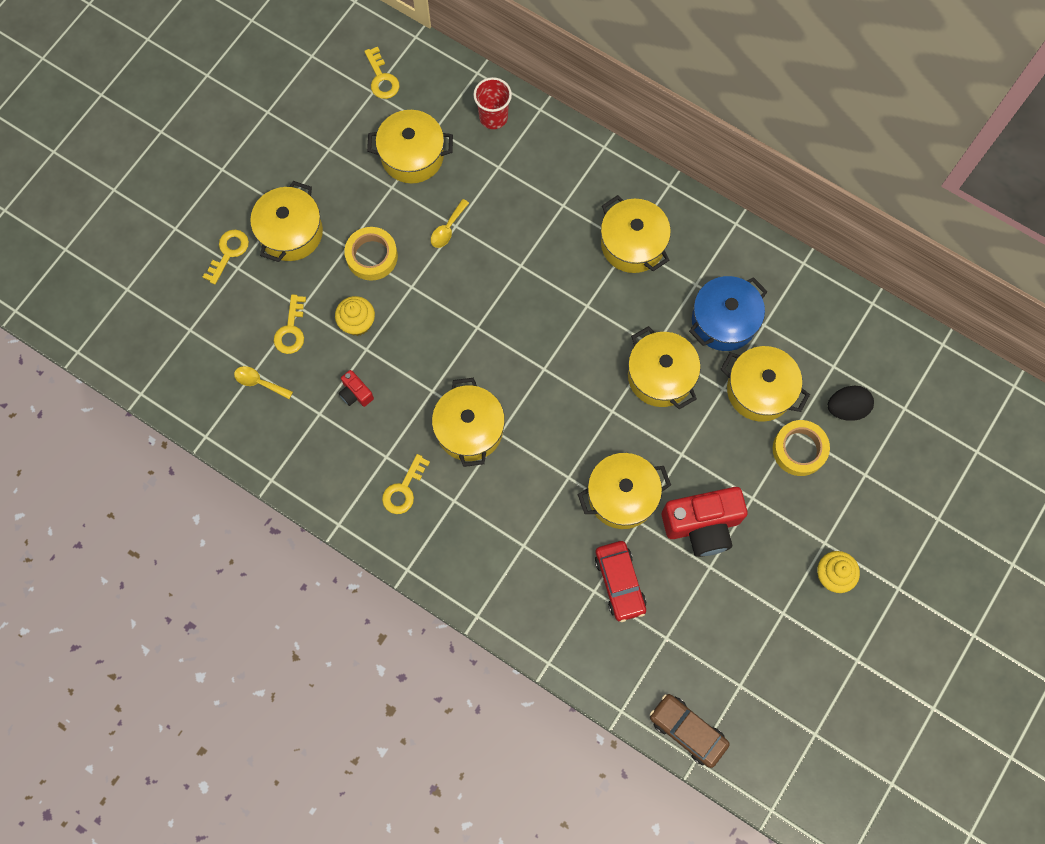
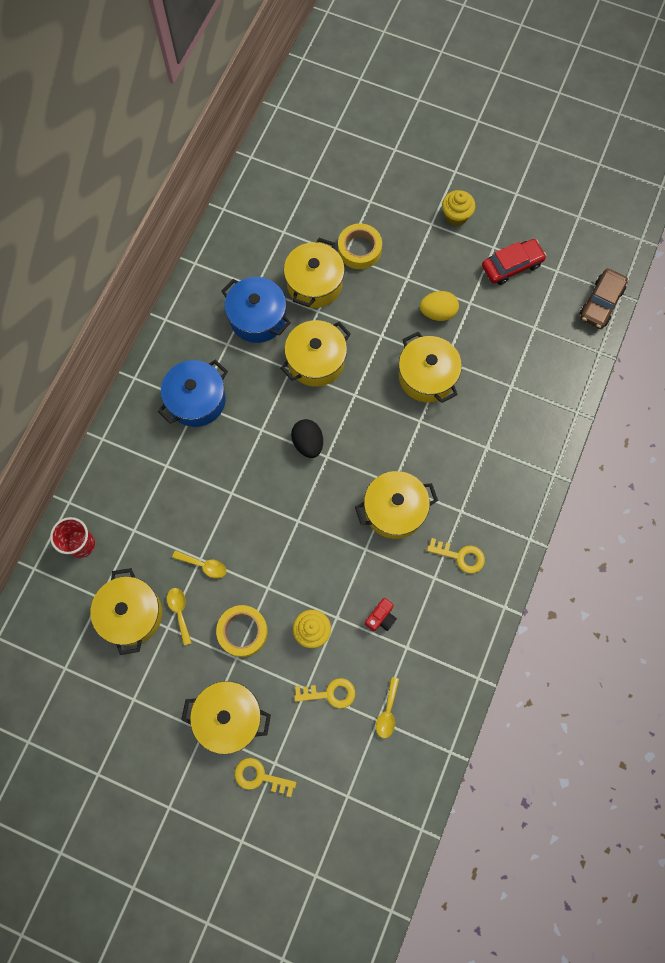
camera: 100 degrees left, 0 degrees up
yellow key [364,47,399,99] -> none
red car [595,541,646,622] -> red car moved to [482,239,547,285]
yellow pot [601,195,671,273] -> blue pot [158,360,228,427]
red camera [662,487,748,557] -> yellow egg [420,291,459,321]
black egg [827,386,874,421] -> black egg moved to [291,419,323,458]
none -> yellow spoon [167,588,192,645]

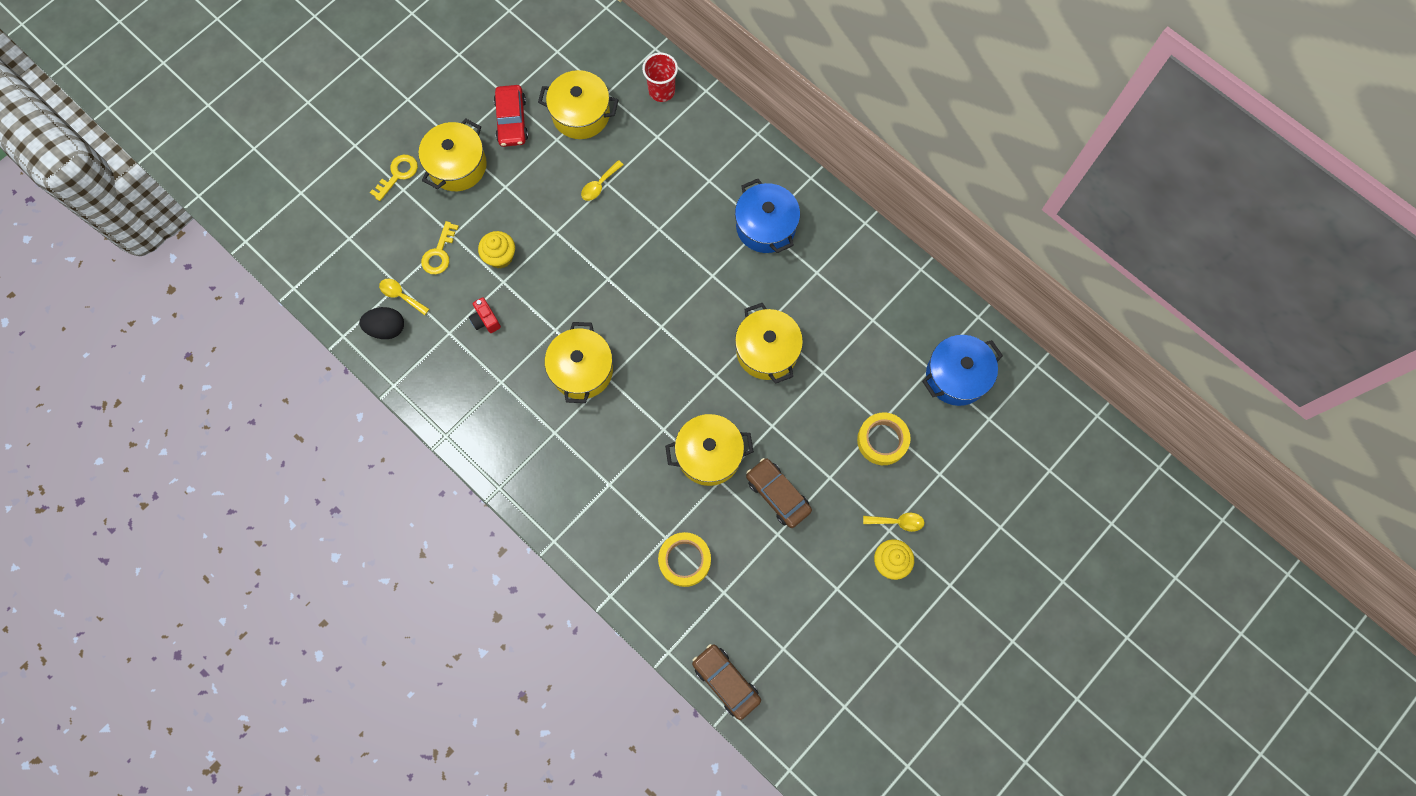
camera: 110 degrees right, 0 degrees up
yellow spoon [167,588,192,645] -> yellow spoon moved to [863,513,924,532]
yellow tape [216,605,268,657] -> yellow tape moved to [658,532,711,587]
blue pot [221,277,291,343] -> blue pot moved to [922,335,1003,406]
yellow pot [284,238,345,308] -> none
black egg [291,419,323,458] -> black egg moved to [359,307,404,339]
yellow egg [420,291,459,321] -> brown car [746,458,812,528]
yellow key [427,538,485,574] -> none
red car [482,239,547,285] -> red car moved to [494,85,528,147]

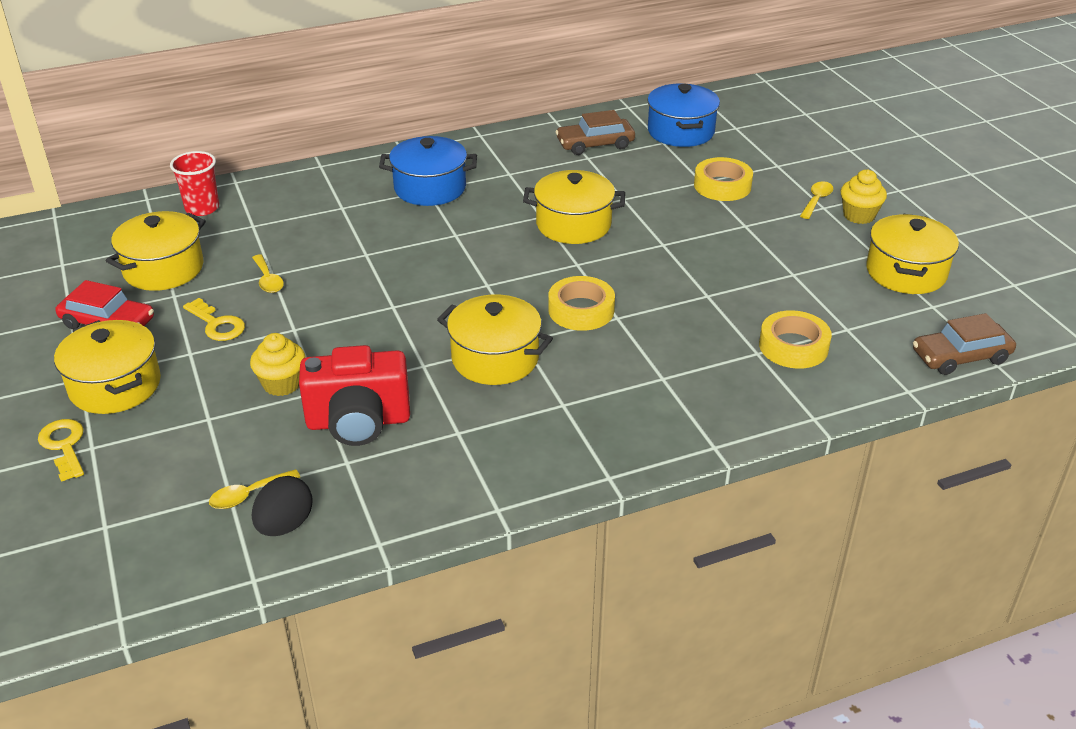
camera: 65 degrees left, 35 degrees down
yellow key [421,221,459,274] -> yellow key moved to [183,298,245,341]
red camera [469,297,501,333] -> red camera [299,345,410,446], size x2.18
yellow pot [665,414,754,486] -> yellow pot moved to [866,214,959,294]
brown car [746,458,812,528] -> brown car moved to [555,110,635,155]
none -> yellow tape [548,276,615,331]

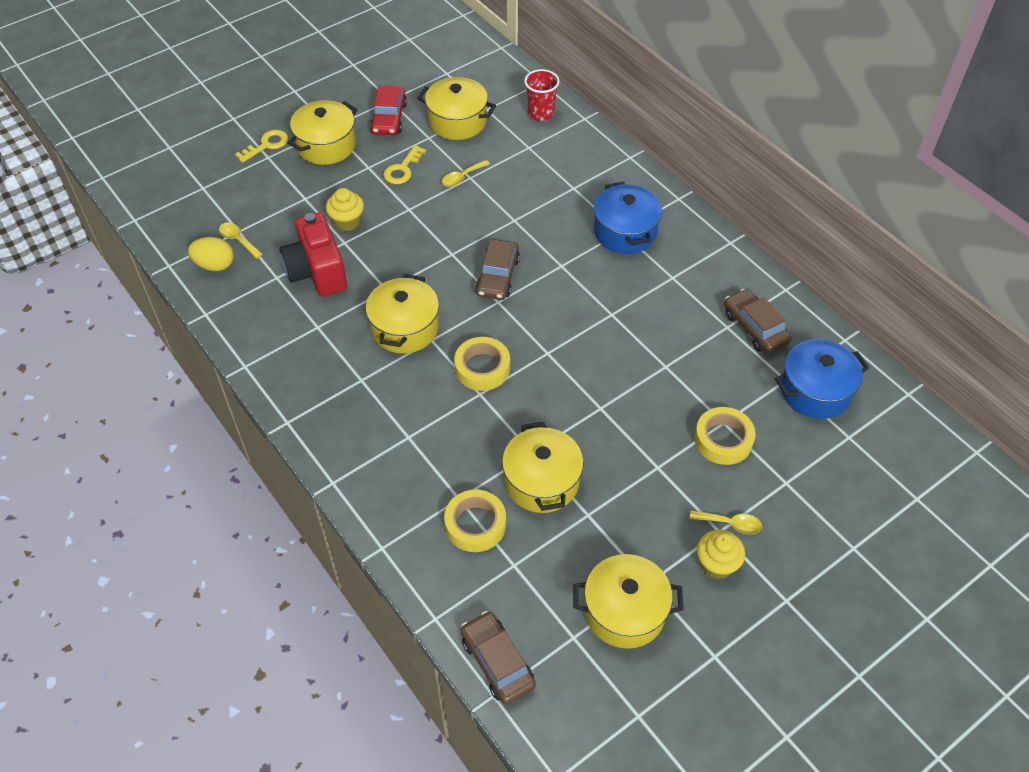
camera: 75 degrees right, 15 degrees up
black egg [252,476,313,536] -> yellow egg [188,237,234,271]
yellow pot [523,170,625,244] -> yellow pot moved to [502,422,584,513]
none -> brown car [475,239,520,300]

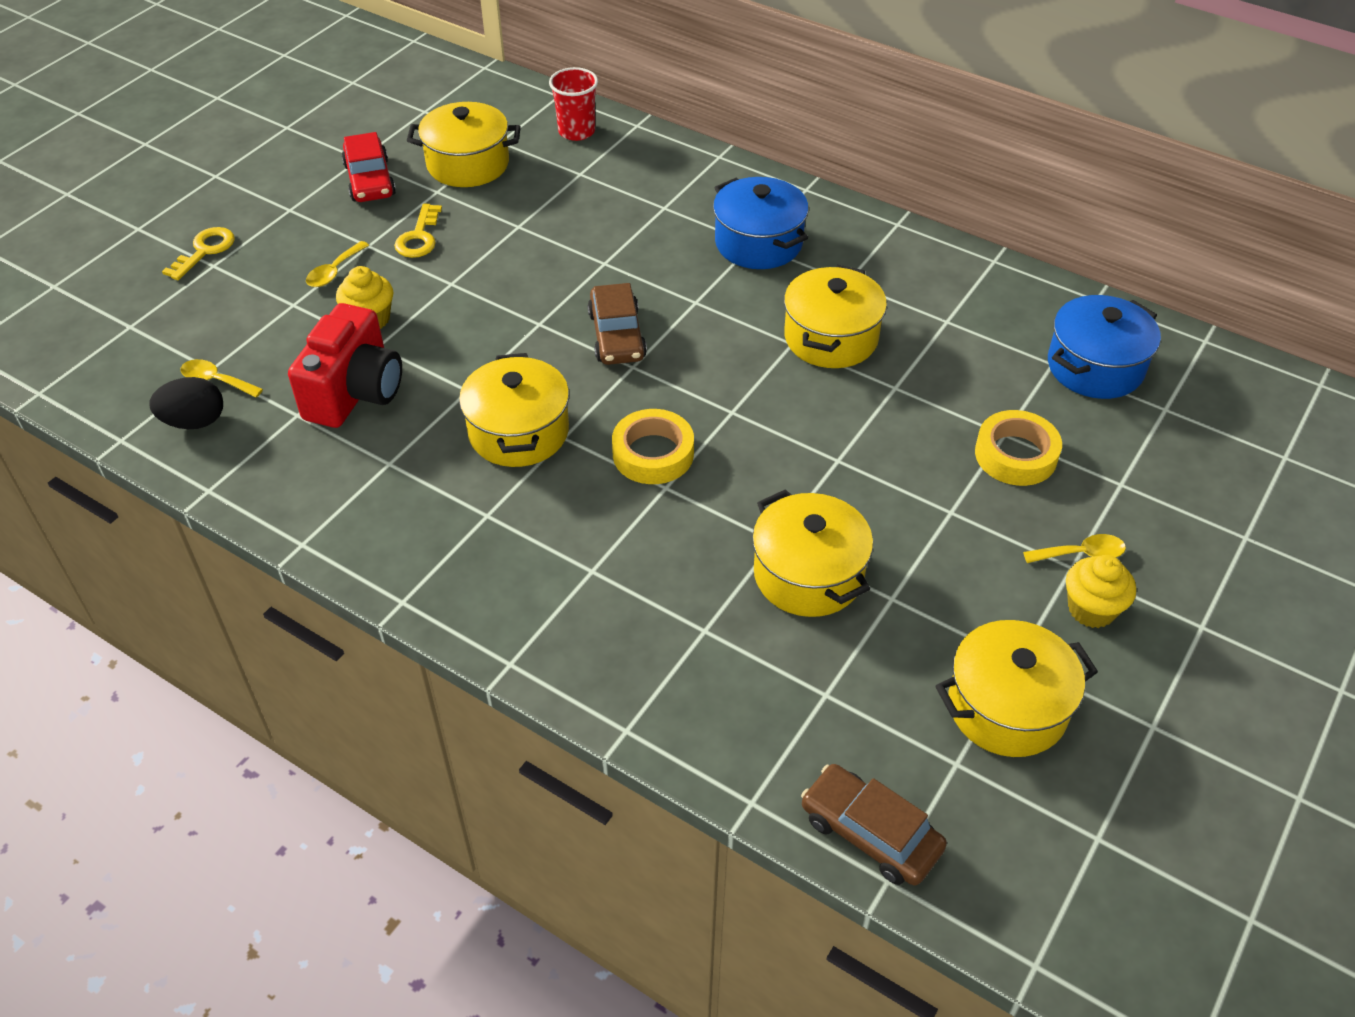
camera: 20 degrees left, 5 degrees down
yellow egg [188,237,234,271] -> black egg [149,377,223,429]
red camera [280,212,347,296] -> red camera turned 120 degrees counterclockwise [288,303,402,428]
yellow pot [287,100,358,165] -> yellow pot moved to [784,264,887,368]
yellow spoon [442,160,490,187] -> yellow spoon moved to [306,241,369,287]
yellow tape [444,489,506,552] -> none
brown car [724,289,791,353] -> none

